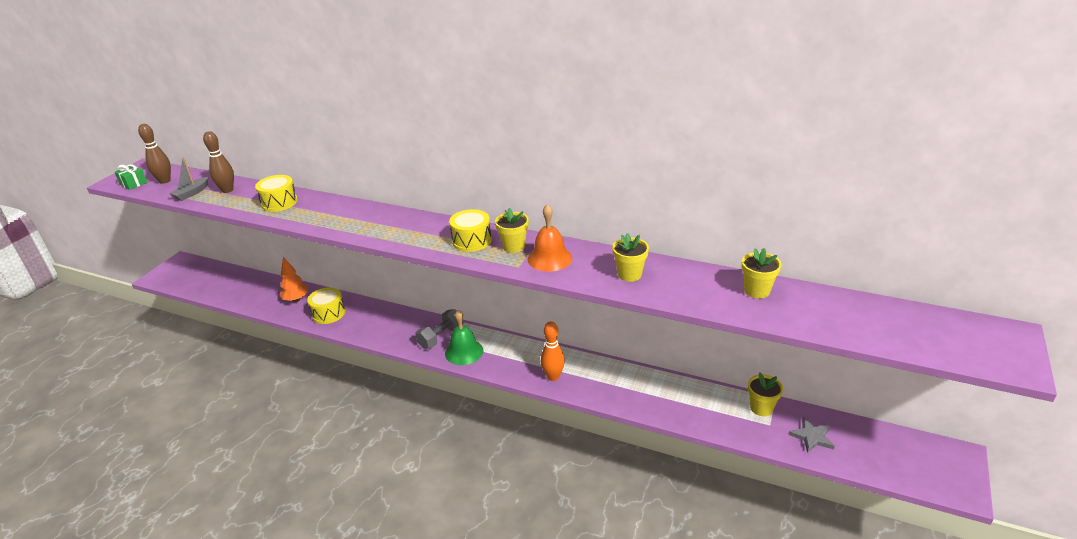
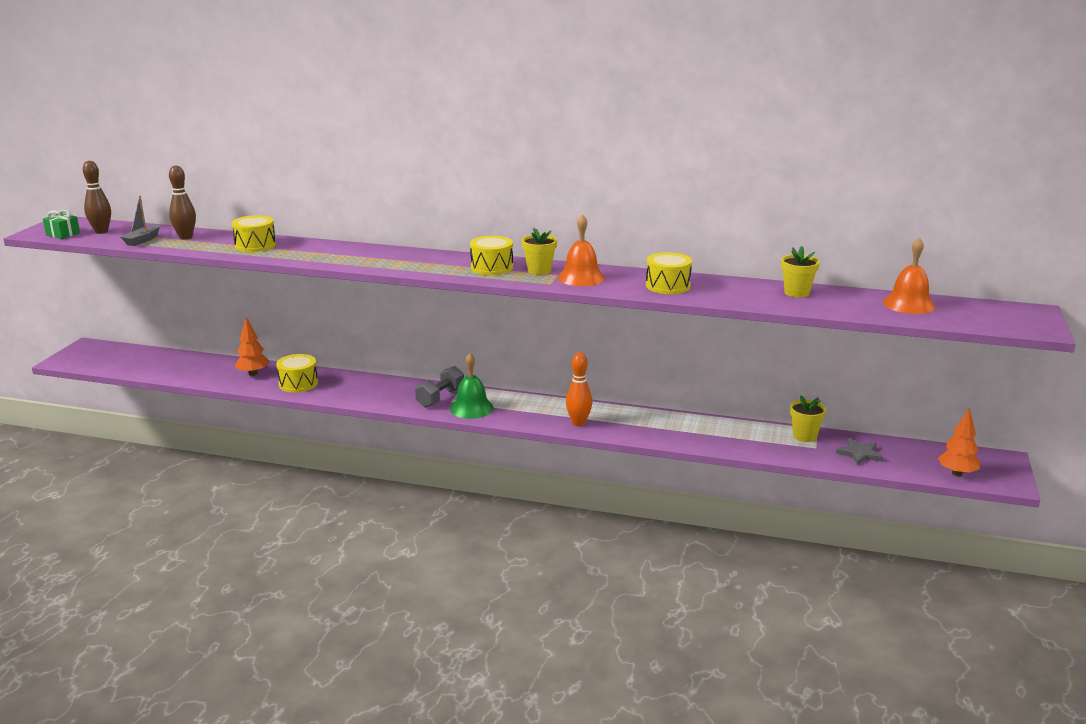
camera: 10 degrees left, 10 degrees down
yellow flower pot [612,233,649,282] -> yellow drum [646,252,692,294]
none -> orange bell [883,238,935,314]
none -> orange tree [938,408,980,476]

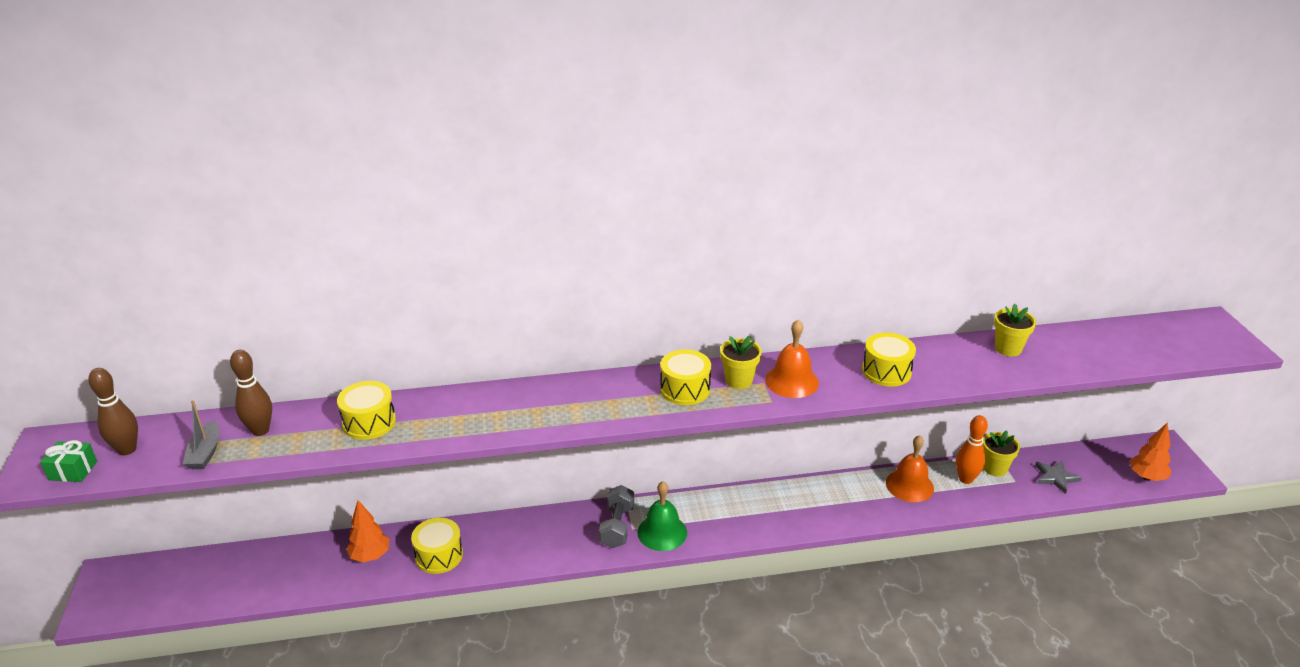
camera: 25 degrees left, 10 degrees up
orange bowling pin [566,353,592,426] -> orange bowling pin moved to [956,415,988,484]
orange bell [883,238,935,314] -> orange bell moved to [886,435,934,502]

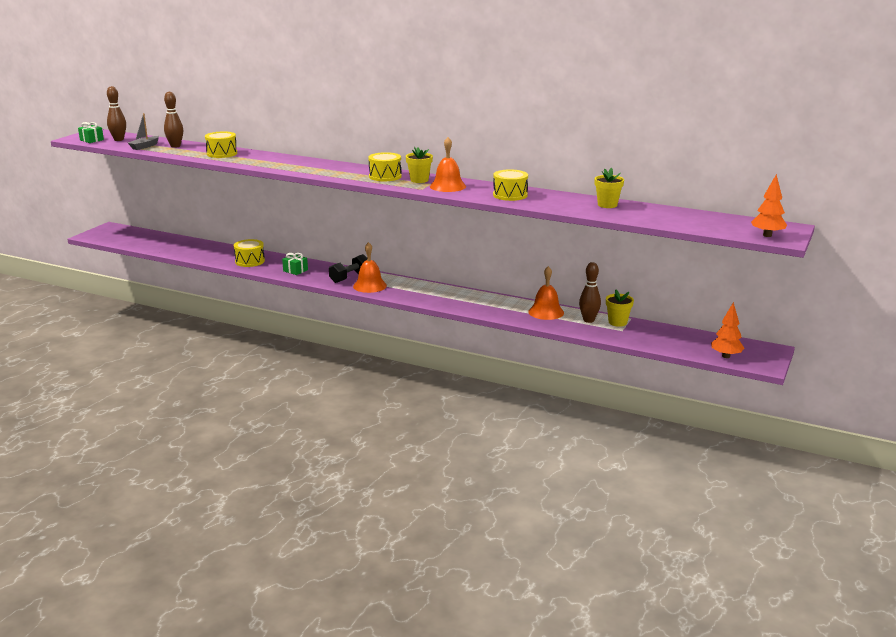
camera: 35 degrees right, 10 degrees down
orange tree [346,500,389,562] -> orange tree moved to [751,174,787,237]
grey dumbbell [599,485,634,548] -> black dumbbell [329,254,367,283]
green bell [637,481,687,551] -> orange bell [353,242,387,293]
orange bowling pin [956,415,988,484] -> brown bowling pin [579,262,601,323]
grey star [1035,461,1082,494] -> none
none -> green gift [282,253,308,275]

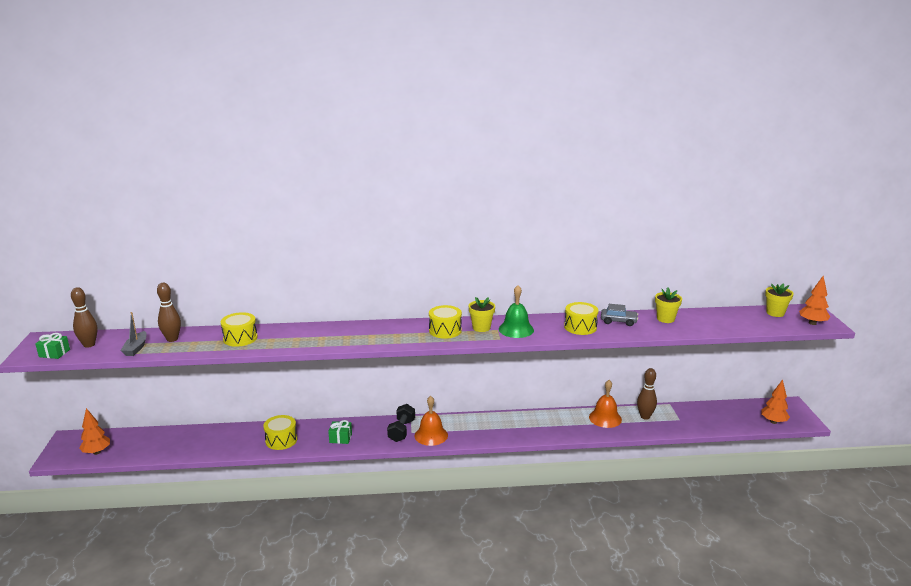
camera: 30 degrees left, 0 degrees up
orange bell [430,137,466,192] -> green bell [499,285,534,338]
yellow flower pot [606,290,634,327] -> yellow flower pot moved to [765,283,794,317]
none -> orange tree [79,408,110,455]
none -> grey car [601,304,638,326]

